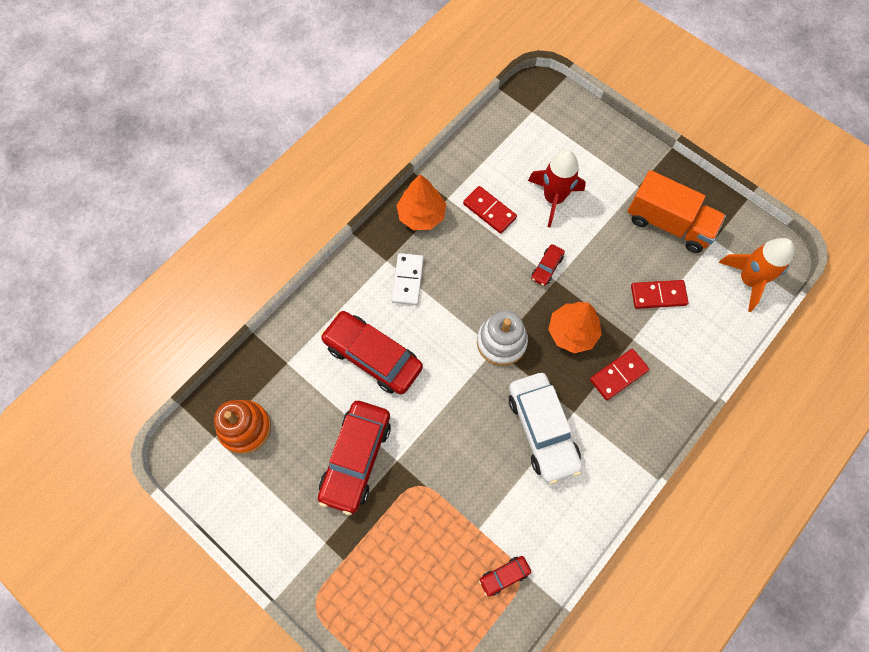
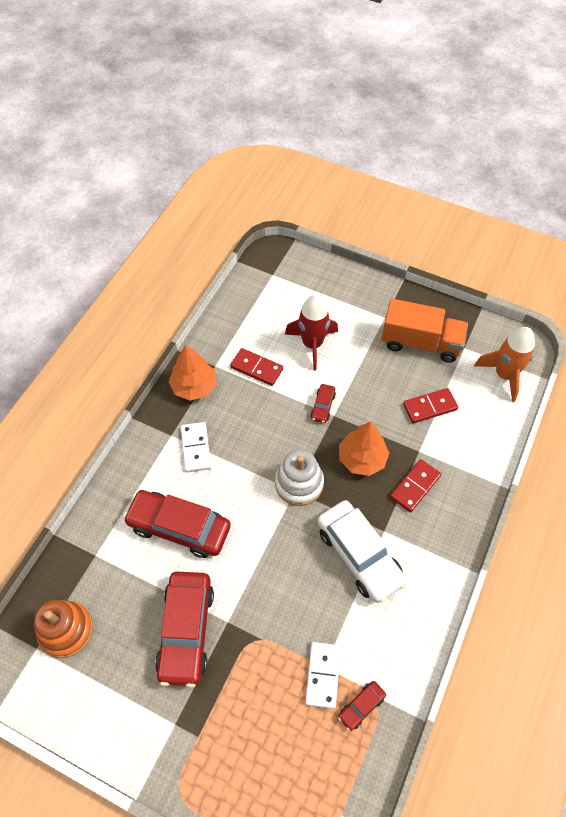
camera: 15 degrees left, 10 degrees down
none -> white domino [305,642,341,709]

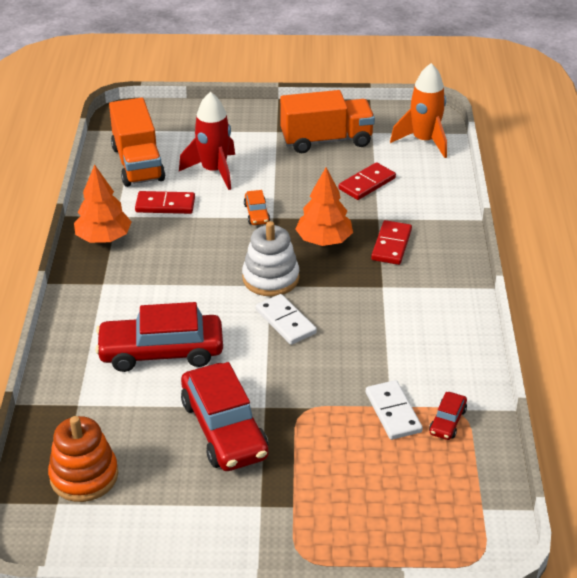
camera: 25 degrees left, 20 degrees down
white domino [181,422,211,472] -> white domino moved to [256,294,317,345]
red car [311,384,336,423] -> orange car [244,190,270,225]
white car [317,500,407,603] -> none
none -> orange truck [109,98,165,187]

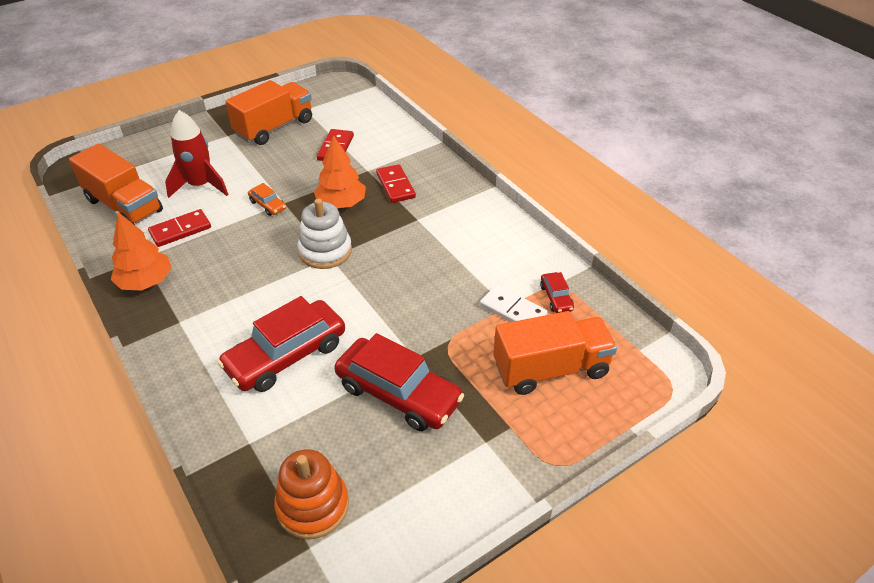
camera: 35 degrees left, 5 degrees up
white domino [256,294,317,345] -> none
orange rocket [390,63,447,158] -> none
none -> orange truck [493,311,617,395]

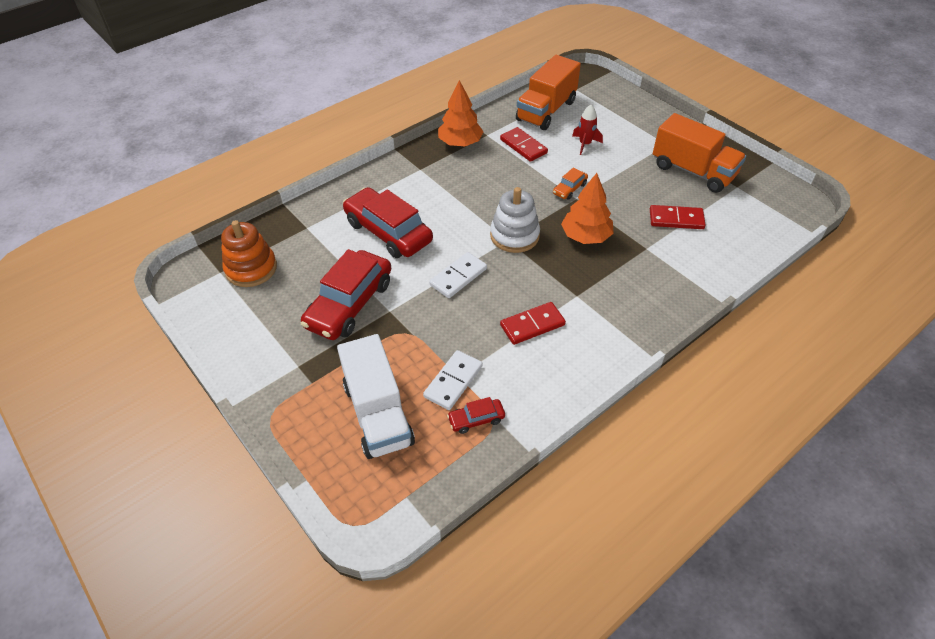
camera: 85 degrees right, 5 degrees up
red rocket [165,110,229,198] -> red rocket [572,105,603,155], size x0.59
red domino [376,164,416,203] -> red domino moved to [500,302,566,345]
orange truck [493,311,617,395] -> white truck [337,334,415,459]
none -> white domino [429,252,487,298]

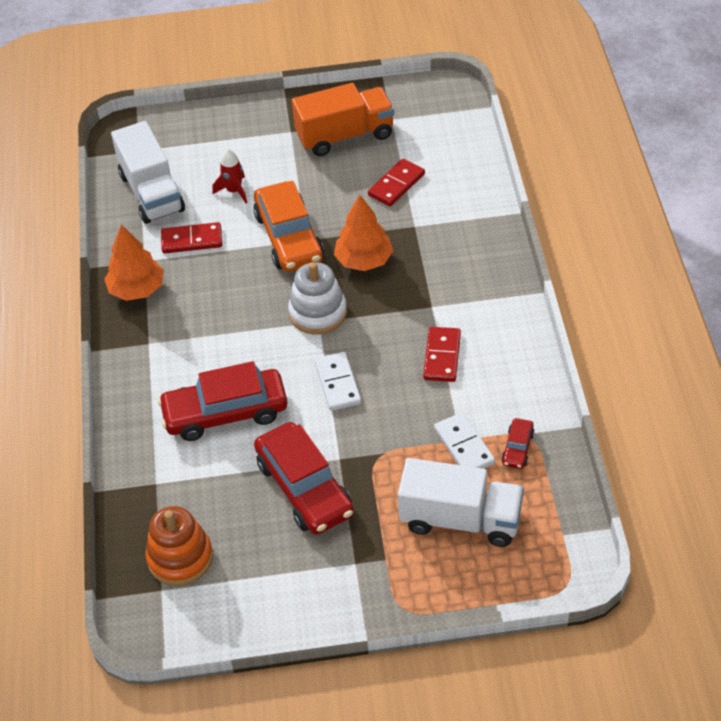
camera: 55 degrees left, 0 degrees up
orange truck [516,55,581,130] -> white truck [111,121,185,224]
orange car [553,167,588,200] -> orange car [253,181,324,272], size x2.22

